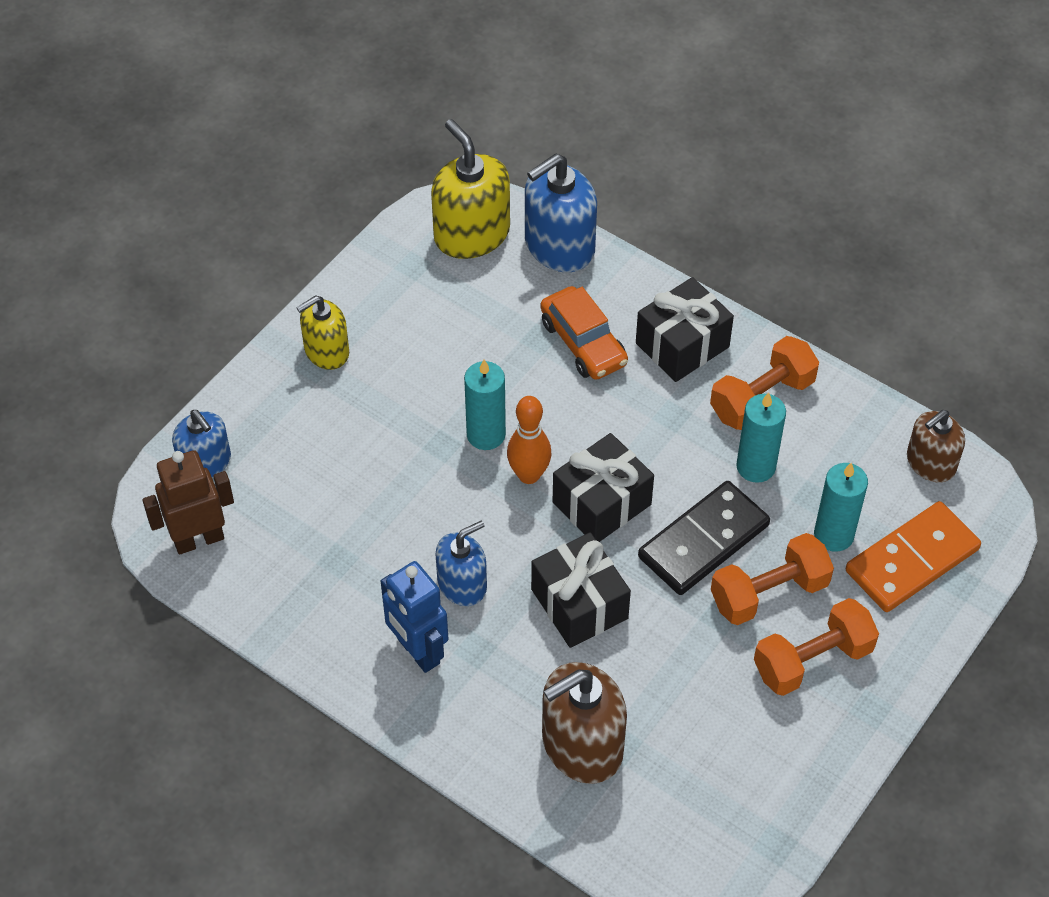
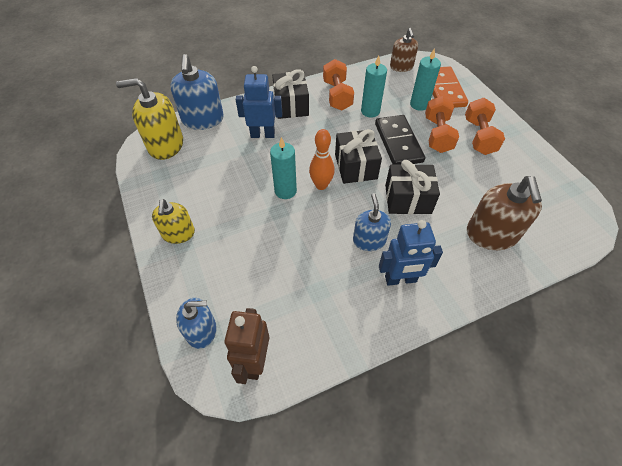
camera: 60 degrees left, 0 degrees up
orange car [540,286,628,380] -> blue robot [236,66,282,138]

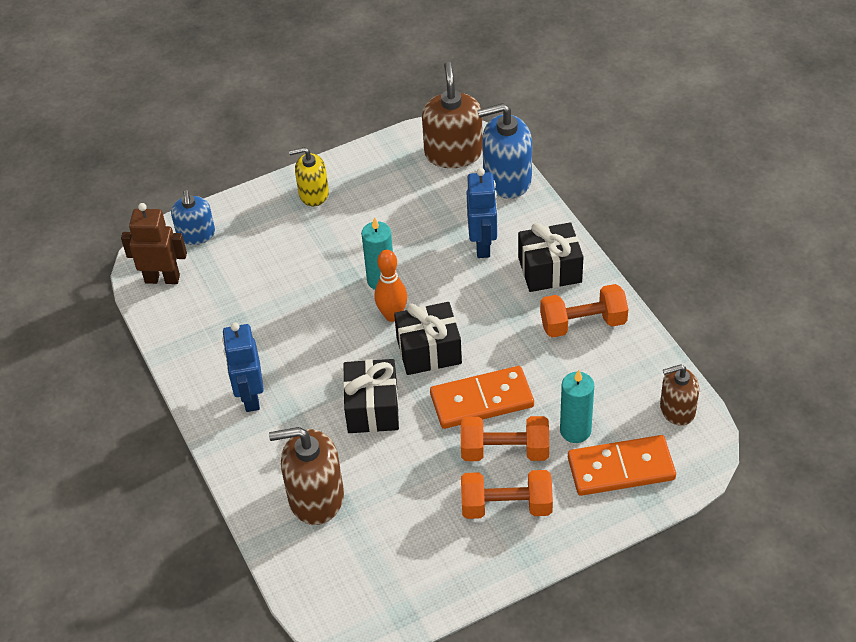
camera: 90 degrees right, 5 degrees down
yellow soap dispenser [116,78,183,160] -> brown soap dispenser [422,61,483,168]
blue soap dispenser [353,193,391,251] -> none
turquoise candle [361,56,387,118] -> none
black domino [375,115,425,165] -> orange domino [430,366,534,429]

